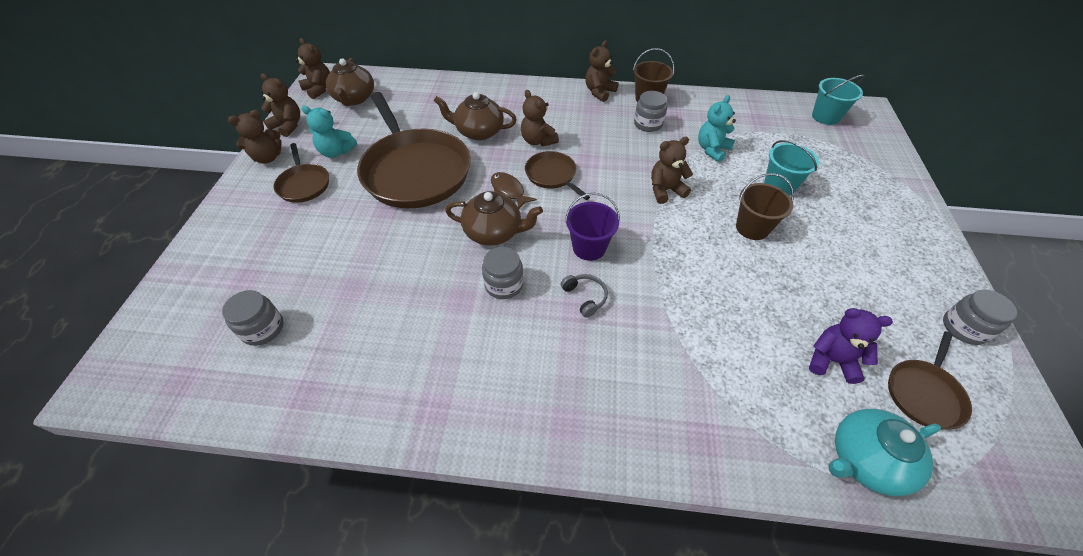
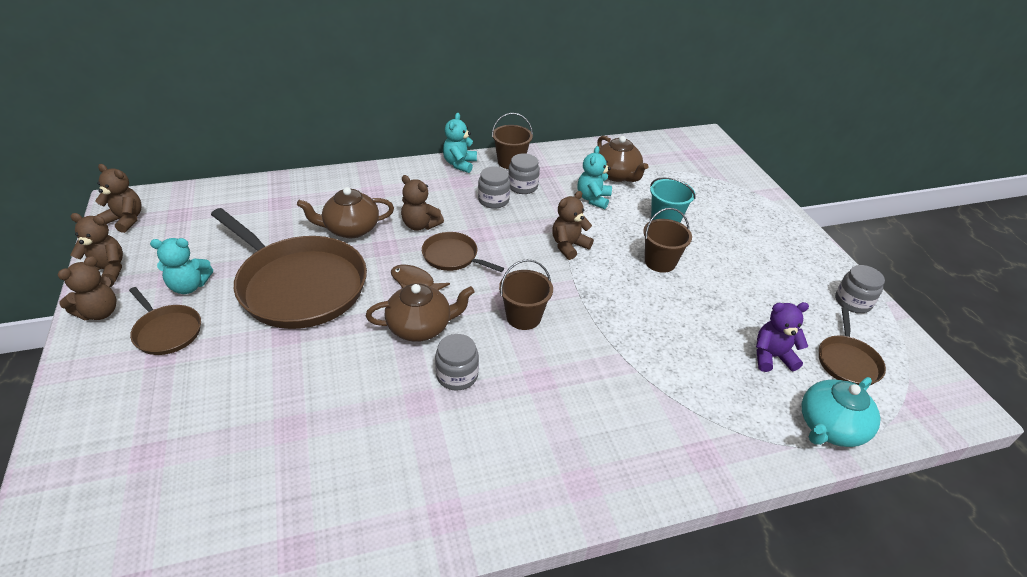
camera: 25 degrees left, 10 degrees down
grey jar [222,290,283,346] -> grey jar moved to [478,166,510,209]
brown teapot [326,58,374,106] -> brown teapot moved to [597,136,649,182]
grey headphones [561,274,608,318] -> none
purple bucket [565,193,620,261] -> brown bucket [499,259,553,330]
brown teddy bear [585,40,619,102] -> turquoise teddy bear [443,113,477,173]
turquoise bucket [812,75,865,125] -> none

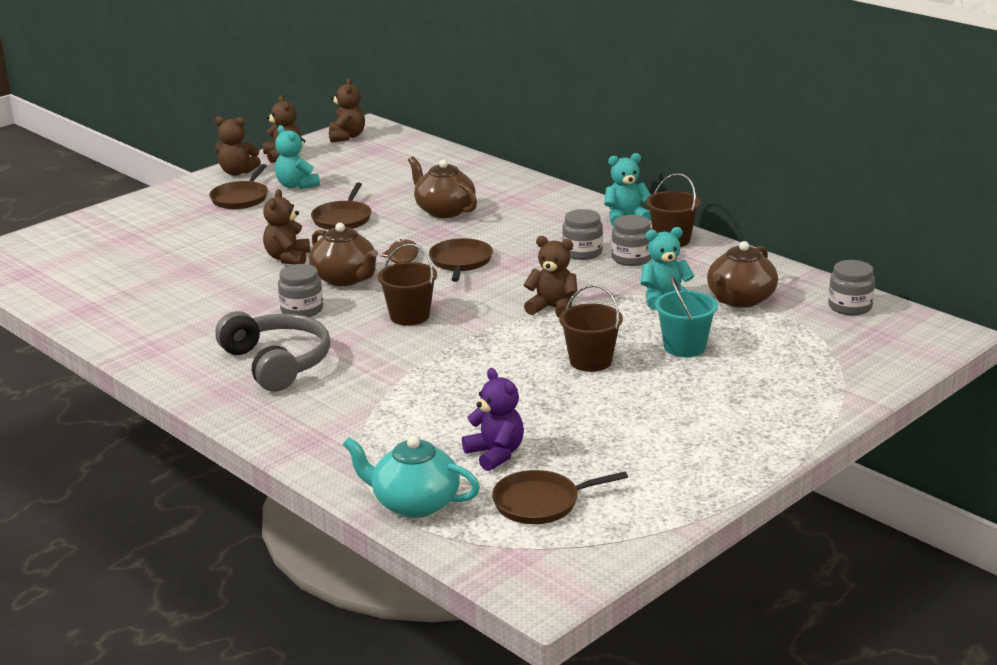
camera: 65 degrees right, 15 degrees down
brown pan [211,208,367,329] -> brown pan [311,183,371,230], size x0.47
brown teddy bear [401,175,444,231] -> brown teddy bear moved to [263,189,310,265]
grey jar [835,265,885,313] -> grey jar moved to [828,260,875,315]
none -> grey headphones [215,311,330,392]

